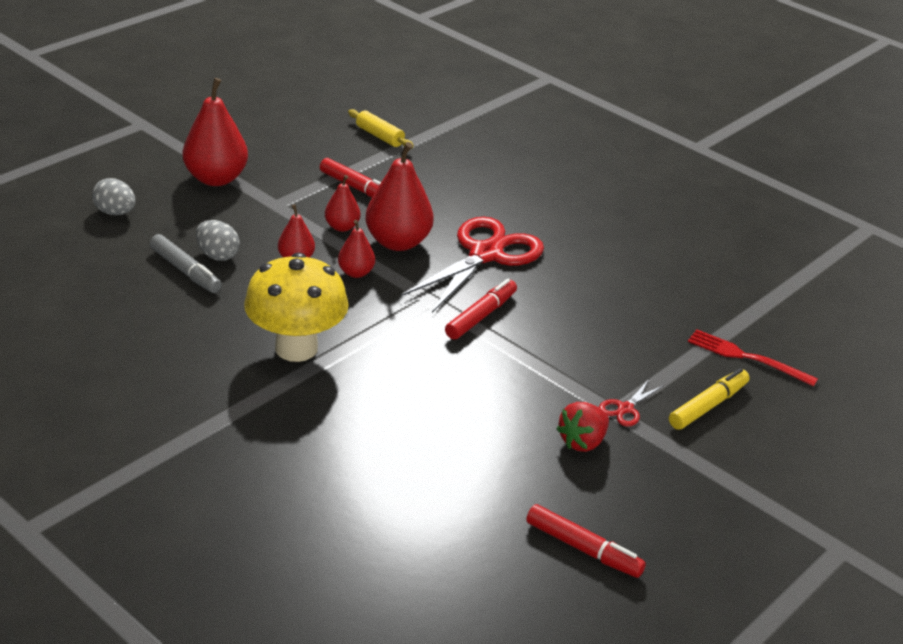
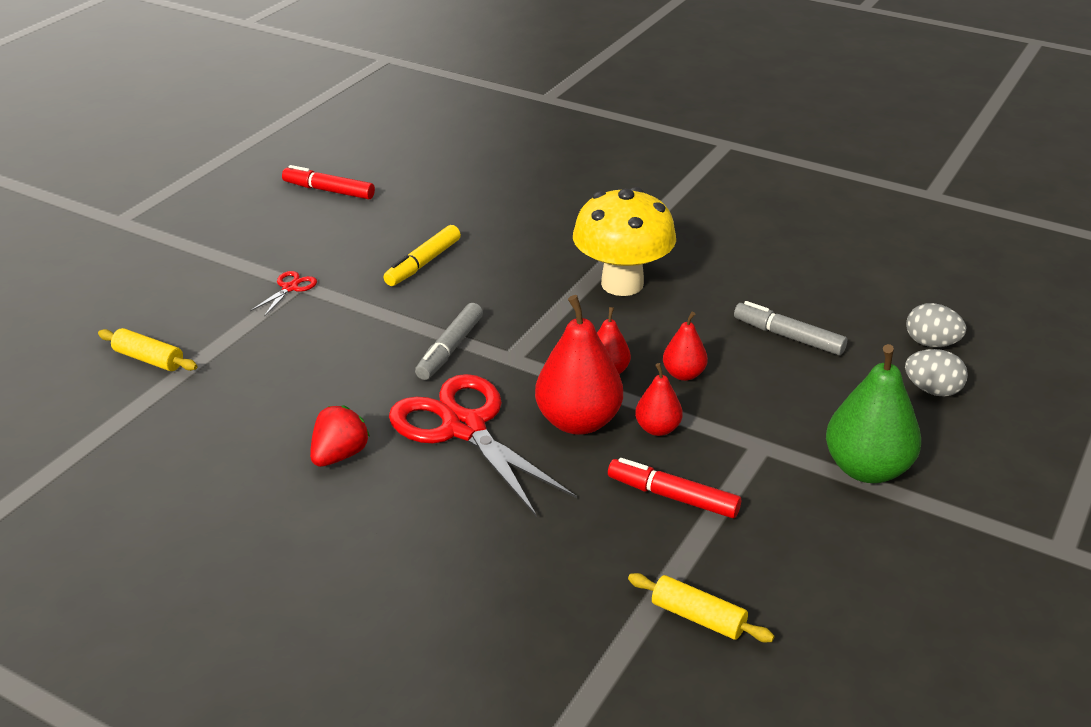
camera: 170 degrees right, 0 degrees up
red pear [183,78,248,186] -> green pear [826,344,921,483]
grey egg [196,220,240,261] -> grey egg moved to [906,303,966,347]
red scissors [401,217,544,313] -> red scissors turned 120 degrees clockwise [389,374,577,517]
red marker [445,279,517,340] -> grey marker [415,303,483,380]
red strawberry [556,402,609,452] -> red strawberry moved to [310,405,370,467]
yellow marker [669,368,749,430] -> yellow marker moved to [383,225,461,286]
red fork [688,329,818,387] -> yellow rolling pin [98,328,197,371]

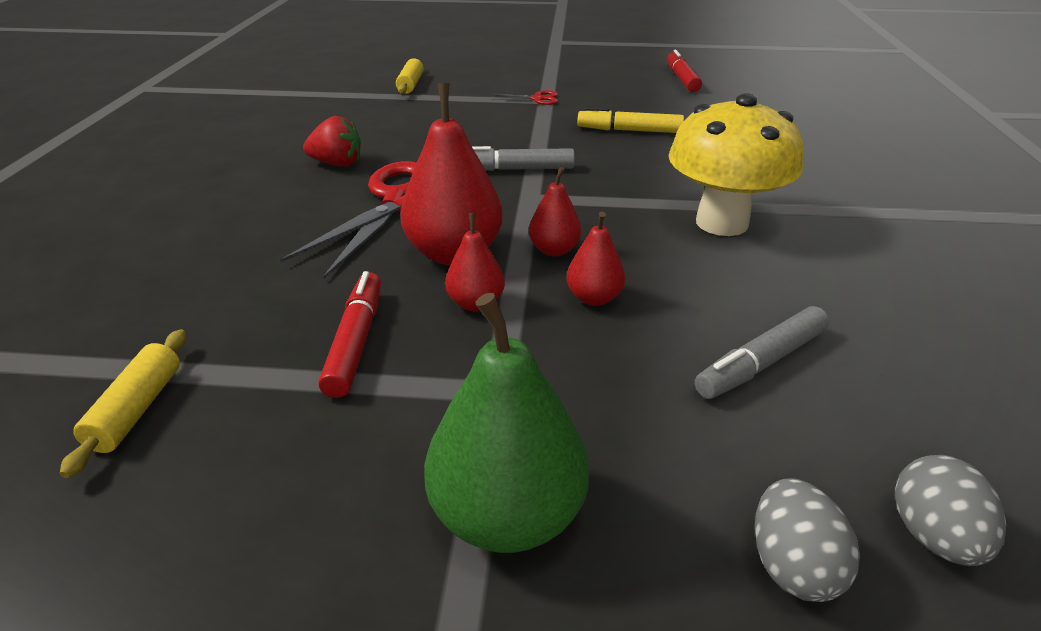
camera: 65 degrees right, 0 degrees up
grey marker [734,301,847,355] -> grey marker turned 135 degrees counterclockwise [695,306,829,399]

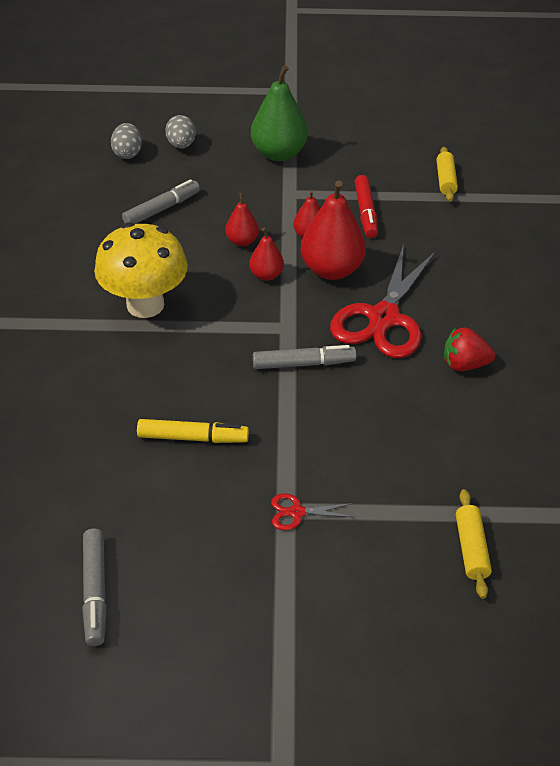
camera: 175 degrees right, 10 degrees up
red marker [667,50,702,92] -> grey marker [82,529,107,646]

